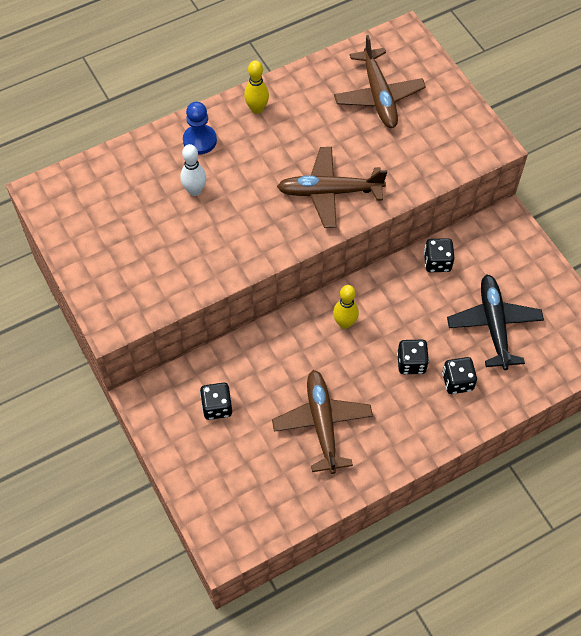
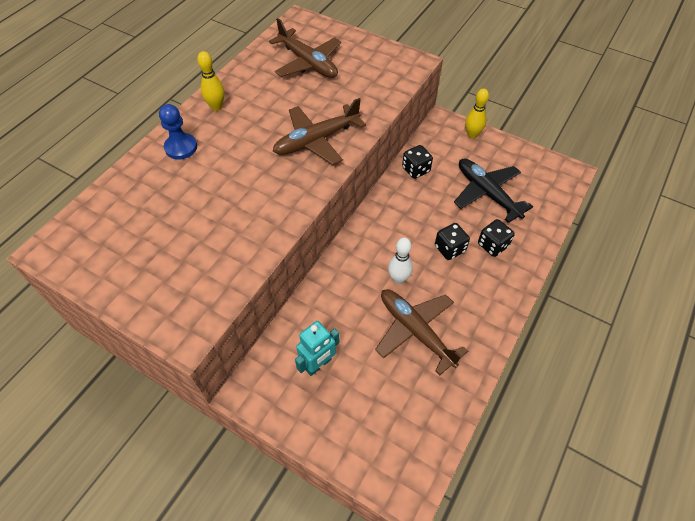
camera: 30 degrees left, 5 degrees down
white bowling pin [180,144,206,196] -> white bowling pin moved to [388,237,413,284]
black dice [200,382,232,420] -> turquoise robot [295,321,339,376]
yellow bowling pin [333,285,359,329] -> yellow bowling pin moved to [465,89,489,139]

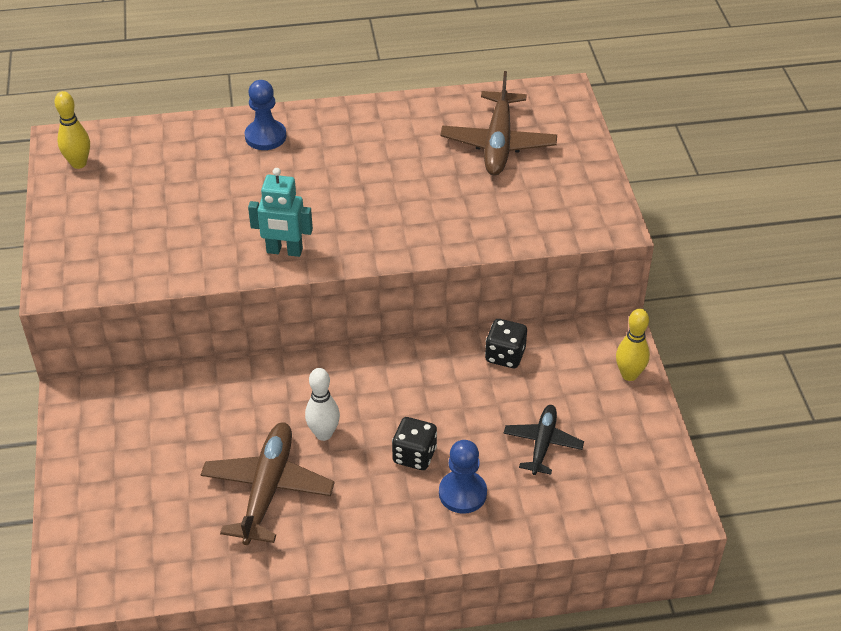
camera: 50 degrees right, 10 degrees down
yellow bowling pin [197,51,225,111] -> yellow bowling pin moved to [55,91,90,169]
brown plane [273,98,366,165] -> none
turquoise robot [295,321,339,376] -> turquoise robot moved to [248,168,313,257]
black plane [454,159,533,223] -> black plane [503,405,584,475], size x0.62
black dice [478,219,515,257] -> blue pawn [439,440,487,514]

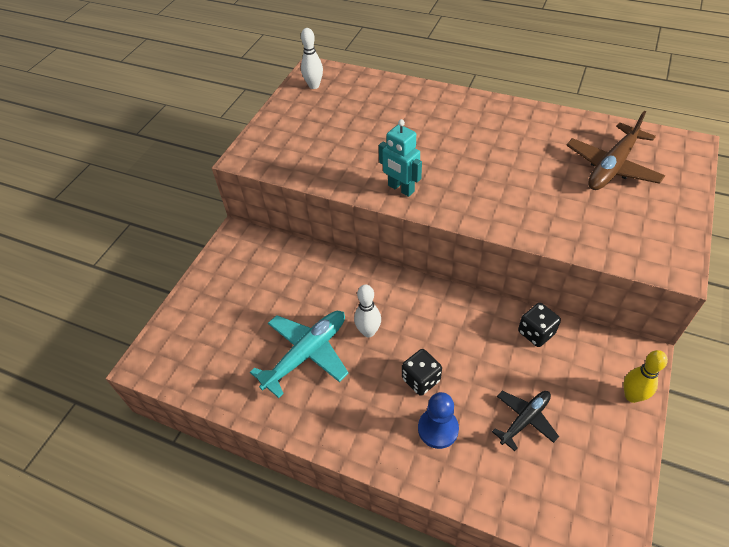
camera: 35 degrees right, 5 degrees up
yellow bowling pin [55,91,90,169] -> white bowling pin [301,28,323,89]
brown plane [201,422,335,545] -> turquoise plane [250,311,349,398]
blue pawn [245,80,286,150] -> none

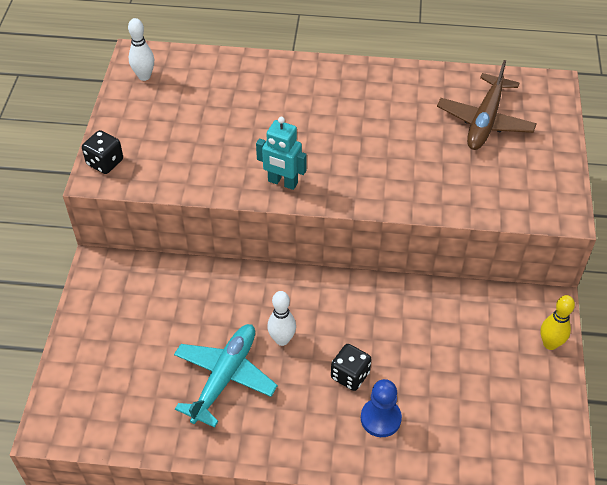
camera: 20 degrees left, 0 degrees up
black plane [492,391,559,451] -> none
black dice [518,303,561,347] -> black dice moved to [82,130,123,174]

